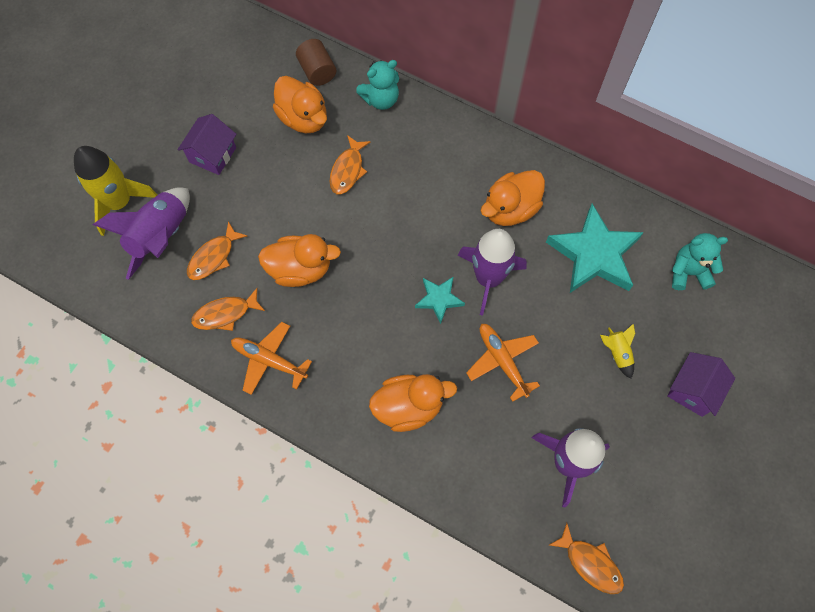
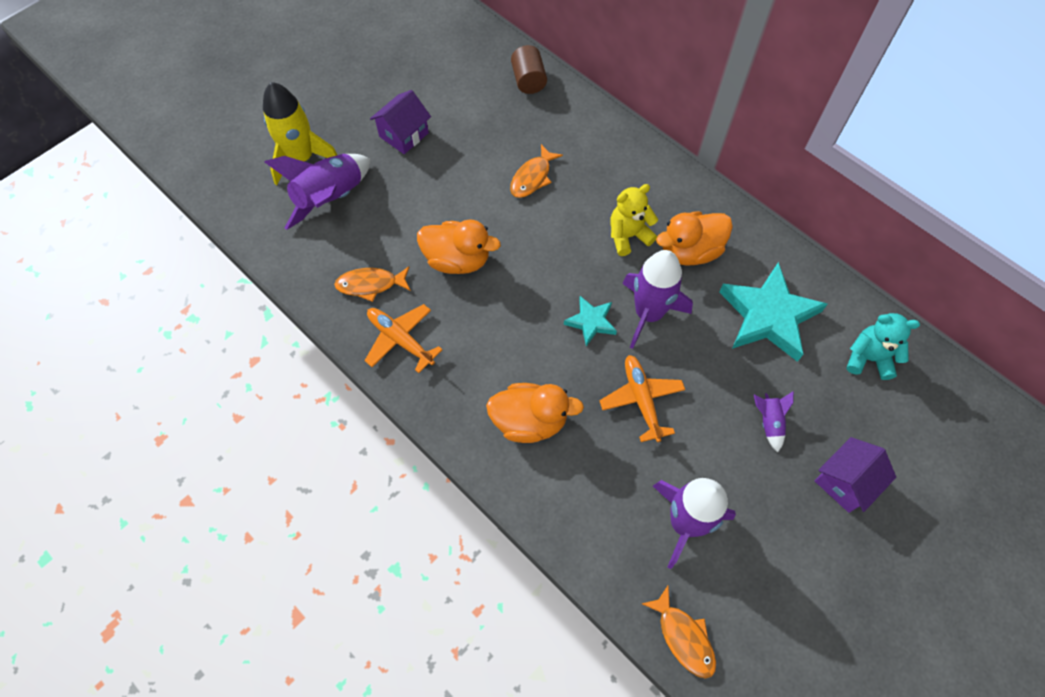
camera: 15 degrees right, 5 degrees down
orange fish [187,221,247,280] -> none
orange duck [273,76,327,133] -> none
turquoise teddy bear [356,60,399,110] -> none
yellow rocket [600,323,635,379] -> purple rocket [754,391,794,452]
none -> yellow teddy bear [610,184,658,256]

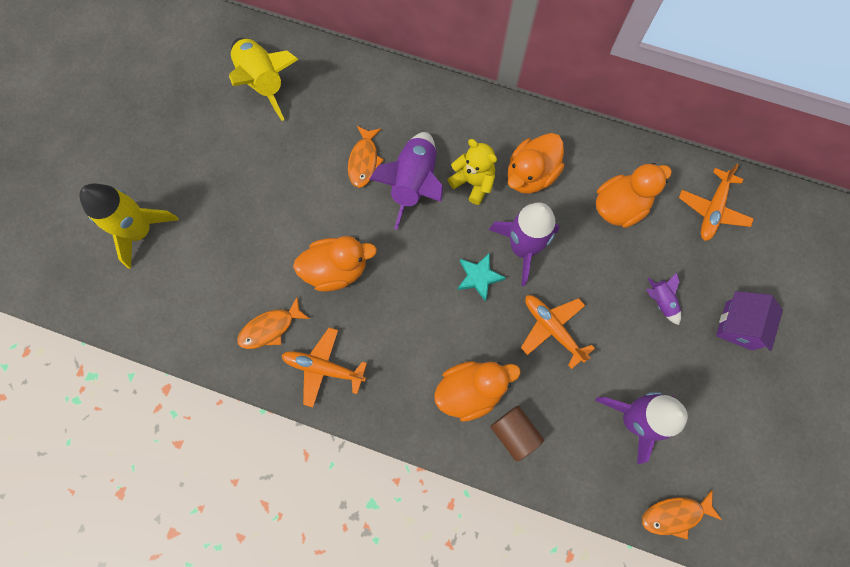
camera: 25 degrees left, 10 degrees up
purple rocket [265,154,370,230] -> purple rocket moved to [370,132,443,230]
purple house [370,90,431,154] -> none
brown cylinder [511,45,547,94] -> brown cylinder moved to [491,406,544,461]
yellow teddy bear [610,184,658,256] -> yellow teddy bear turned 90 degrees clockwise [448,139,497,205]
orange fish [642,586,716,679] -> orange fish turned 135 degrees clockwise [642,490,722,540]
turquoise star [719,262,828,362] -> orange duck [596,163,672,228]
turquoise teddy bear [847,313,920,380] -> orange plane [679,164,754,241]
none -> yellow rocket [229,38,299,121]

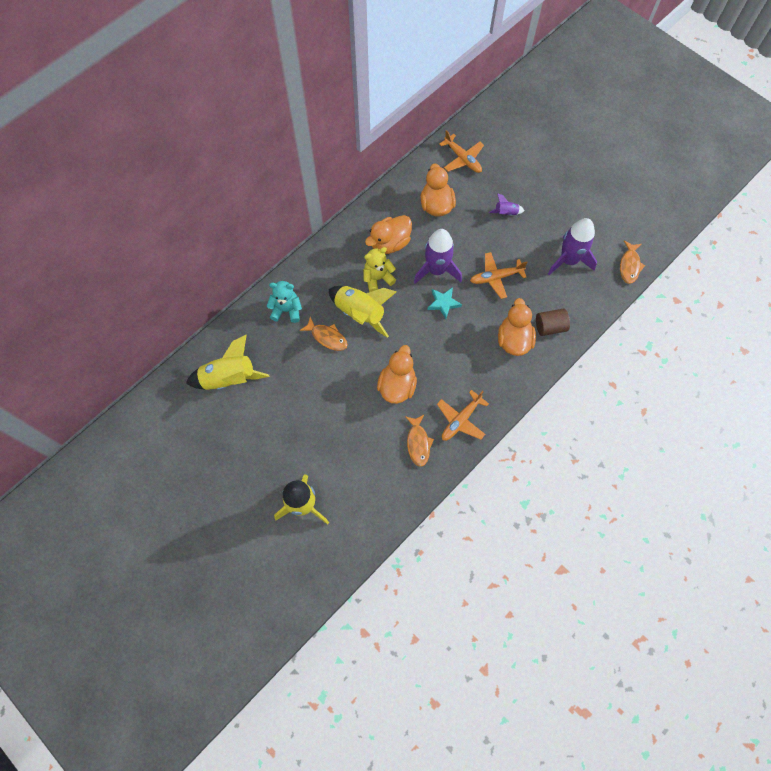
camera: 65 degrees left, 5 degrees down
purple rocket [370,132,443,230] -> yellow rocket [329,286,396,338]
orange duck [508,133,565,194] -> orange duck turned 75 degrees clockwise [365,215,412,254]
purple house [716,291,783,351] -> none
none -> turquoise teddy bear [266,281,302,323]

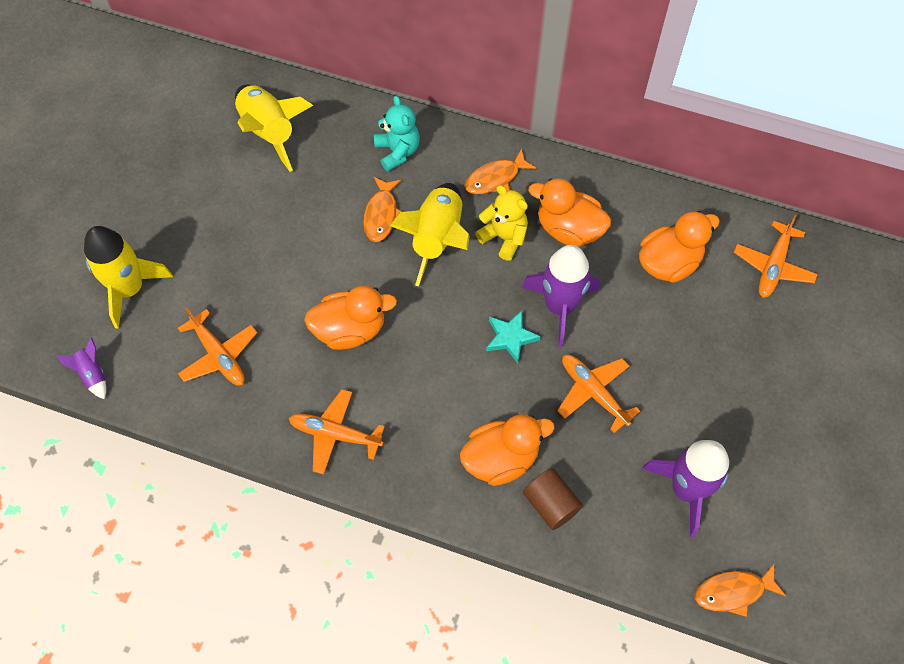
camera: 65 degrees right, 5 degrees down
orange fish [405,414,434,467] -> orange fish moved to [464,148,536,194]
purple rocket [489,193,524,216] -> purple rocket moved to [56,338,106,399]
none -> orange plane [178,308,257,386]

